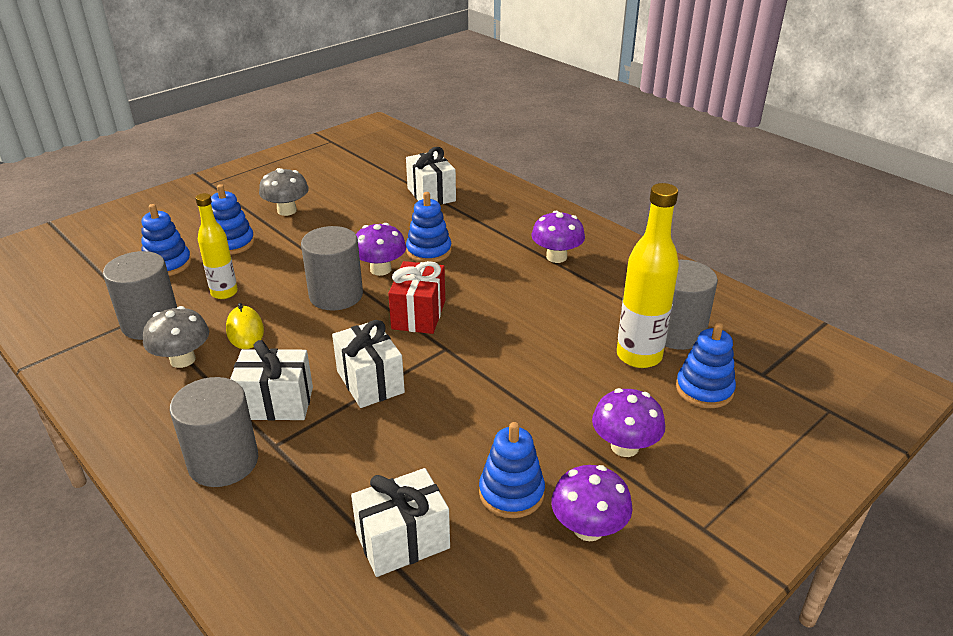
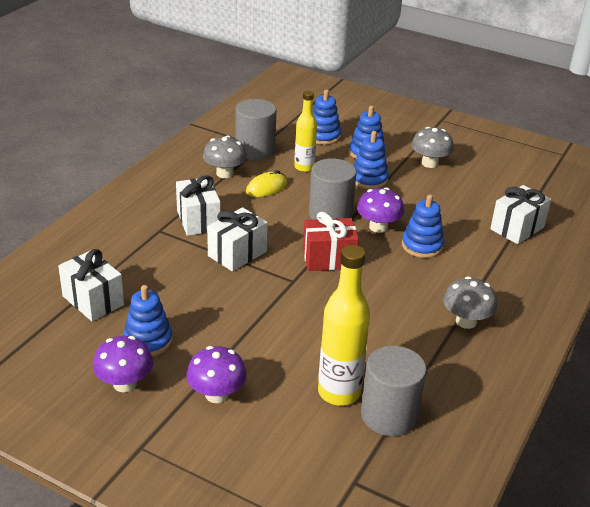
camera: 70 degrees right, 0 degrees up
grey cylinder [170,377,258,487] -> none
purple mushroom [532,211,585,263] -> grey mushroom [443,276,497,329]
blue stacking toy [676,322,736,408] -> blue stacking toy moved to [354,131,389,189]

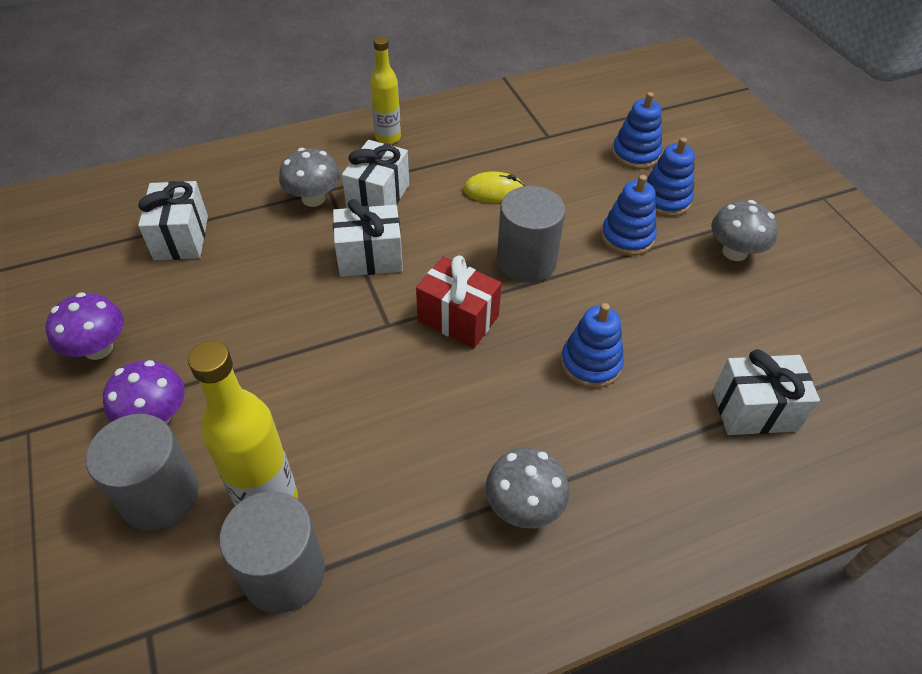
camera: 40 degrees right, 15 degrees up
blue stacking toy [123,285,173,357] -> none
grey mushroom [203,135,247,178] -> grey mushroom moved to [279,148,340,207]
grey cylinder [235,99,277,160] -> grey cylinder moved to [86,414,199,531]
yellow bottle [294,91,317,172] -> yellow bottle moved to [370,36,401,144]
purple mushroom [357,187,404,233] -> none

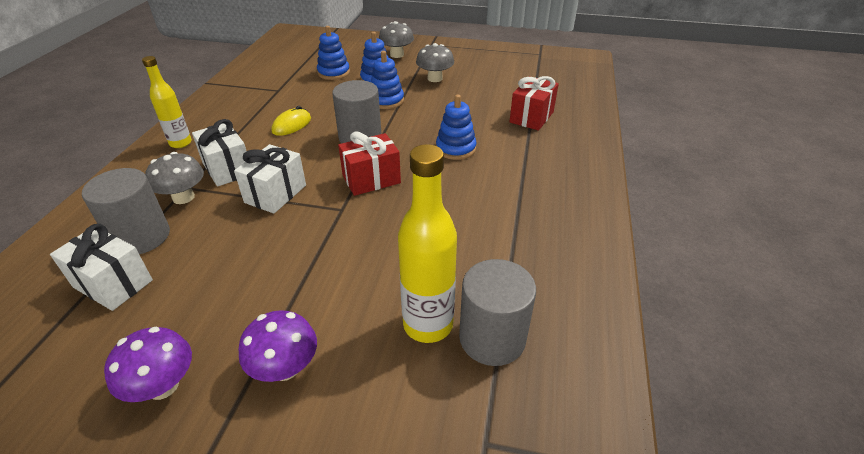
camera: 55 degrees left, 10 degrees down
grey cylinder [86,414,199,531] -> grey cylinder moved to [82,168,170,254]
grey mushroom [486,447,569,528] -> grey mushroom moved to [379,21,414,58]
white gift [713,349,820,435] -> red gift [510,76,559,130]

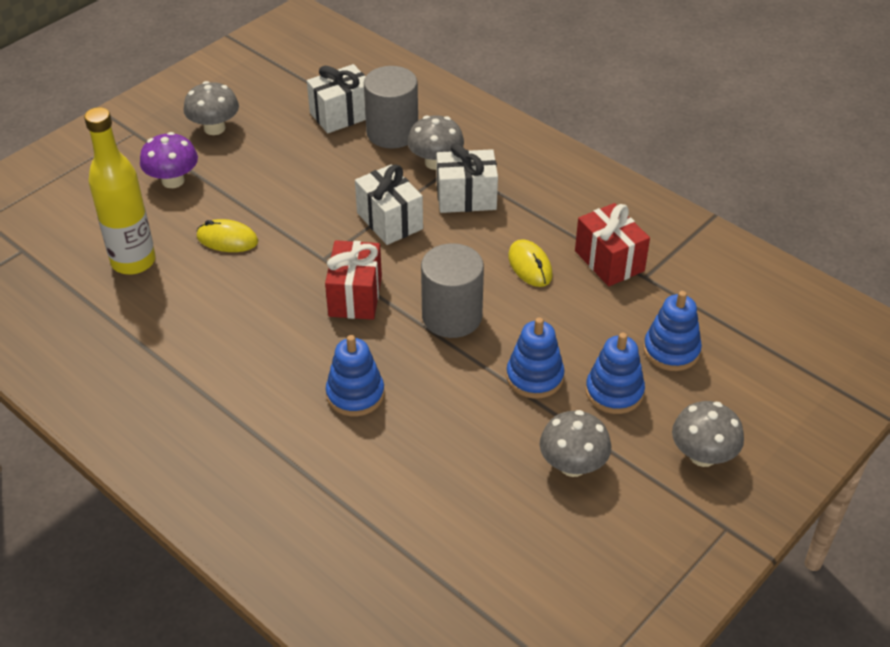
camera: 120 degrees right, 5 degrees up
purple mushroom [104,327,192,402] -> grey mushroom [183,81,239,135]
yellow bottle [142,56,192,148] -> none
grey cylinder [459,259,536,366] -> none
red gift [510,76,559,130] -> red gift moved to [575,203,650,286]
none -> yellow mouse [197,219,258,252]

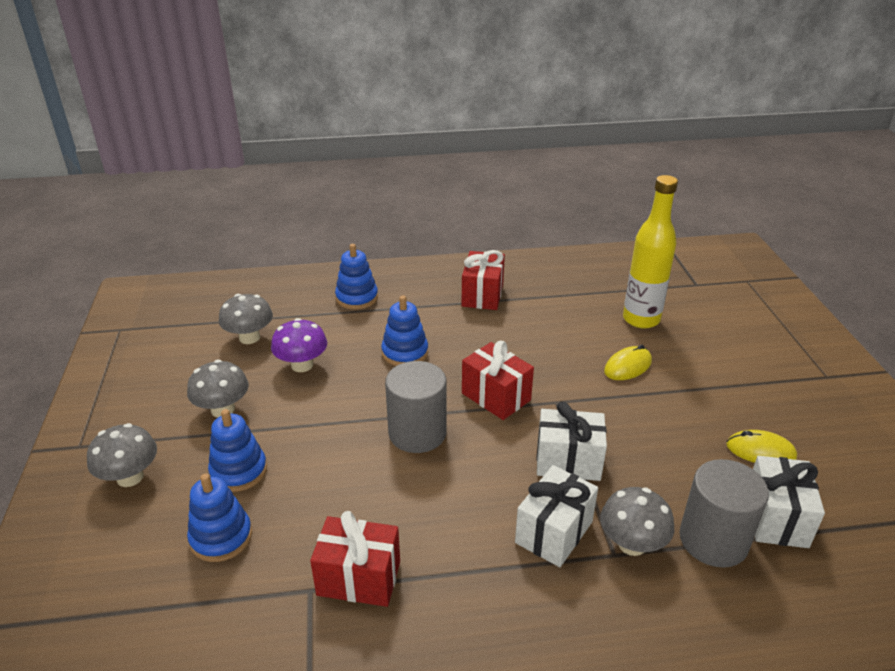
camera: 130 degrees right, 10 degrees down
purple mushroom [140,132,198,188] -> purple mushroom moved to [271,318,327,372]
grey mushroom [183,81,239,135] -> grey mushroom moved to [219,294,273,344]
blue stacking toy [506,317,564,399] -> blue stacking toy moved to [335,244,378,310]
yellow mouse [508,239,553,287] -> yellow mouse moved to [726,430,797,463]
none -> red gift [461,250,505,310]

